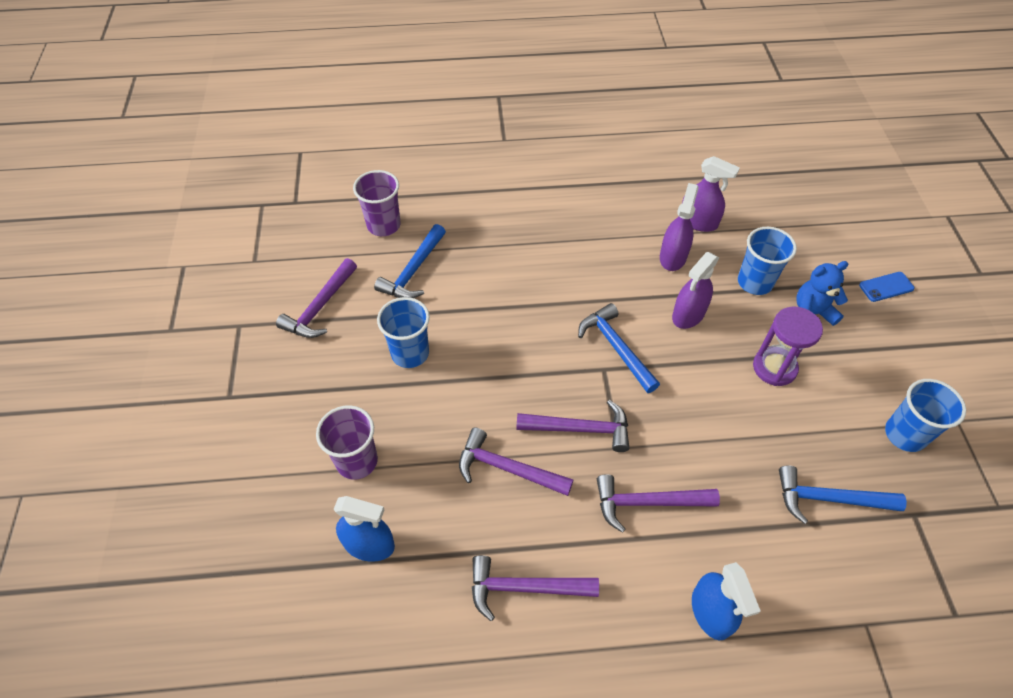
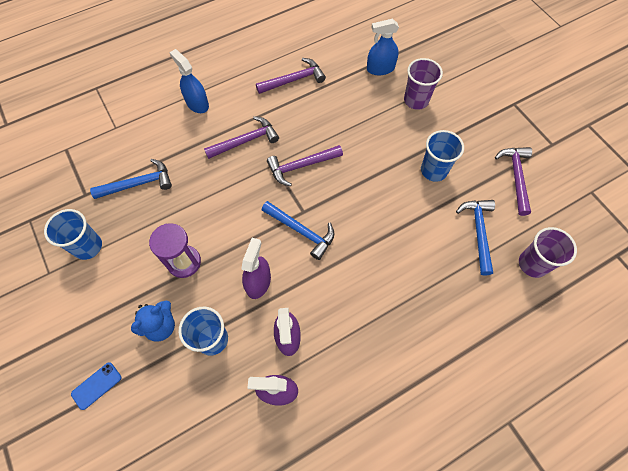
camera: 155 degrees right, 10 degrees up
purple hammer [459,427,573,496] -> none

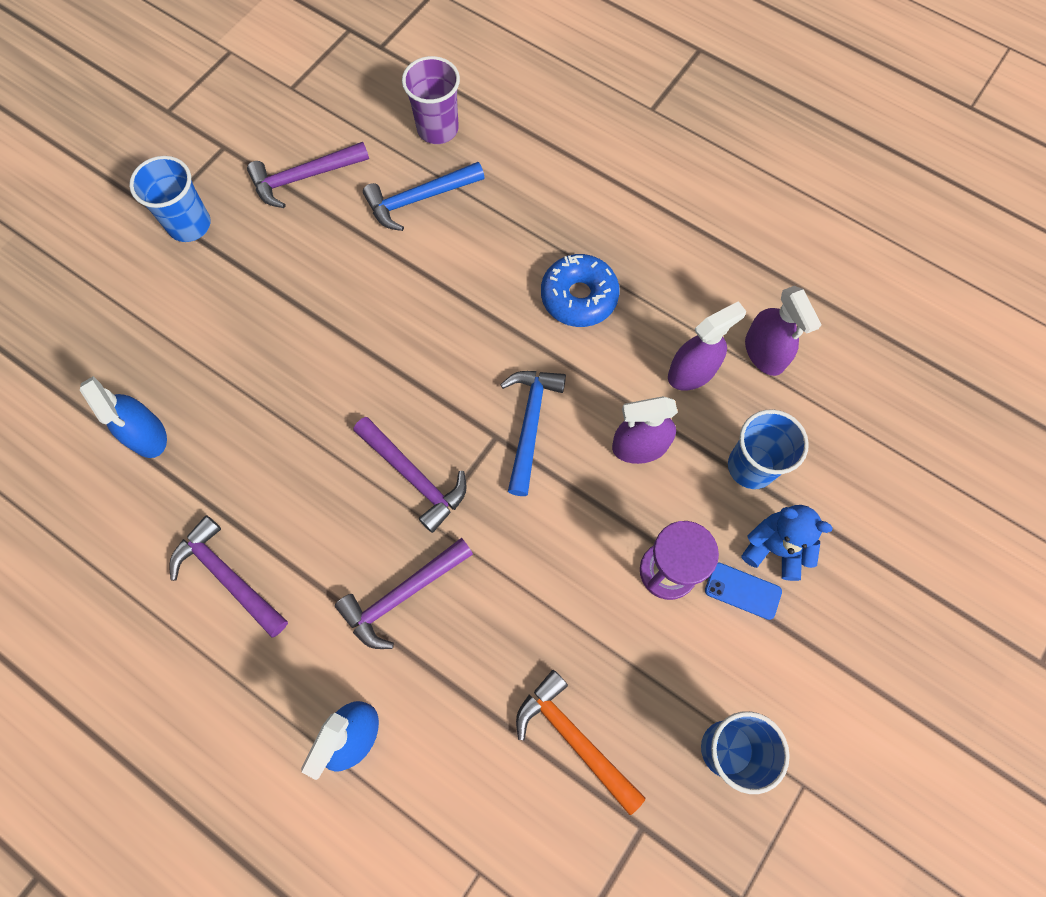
camera: 115 degrees left, 5 degrees up
blue phone [71,362,121,410] -> blue phone moved to [705,562,782,620]
blue hammer [90,159,172,199] -> orange hammer [516,670,646,815]
purple hammer [204,116,279,159] -> purple hammer turned 75 degrees counterclockwise [335,538,473,649]
purple cup [404,58,443,110] -> none
blue cup [421,130,464,182] -> blue cup moved to [129,156,211,242]
none -> blue donut [541,254,620,327]

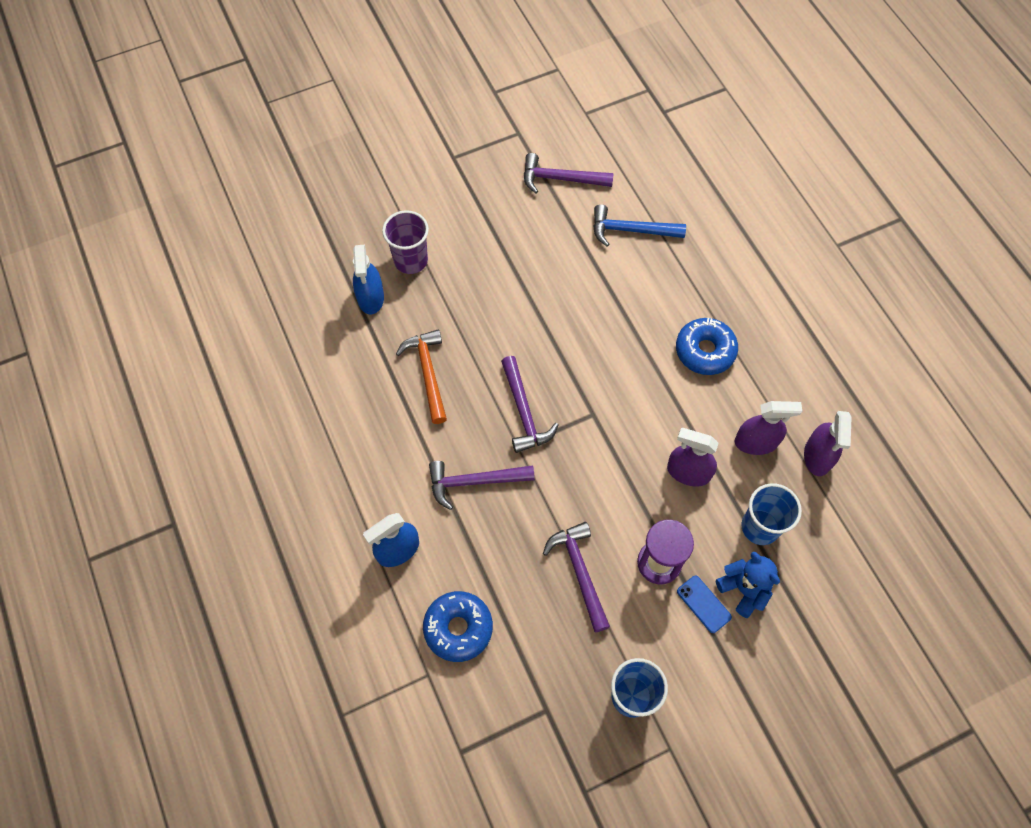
camera: 30 degrees right, 5 degrees down
blue cup [129,156,211,242] -> none
purple hammer [169,515,288,637] -> purple hammer moved to [543,522,610,632]
purple cup [402,56,460,144] -> purple cup moved to [382,210,429,274]
blue hammer [500,371,566,496] -> none
orange hammer [516,670,646,815] -> orange hammer moved to [396,329,447,424]
none -> blue donut [423,591,493,662]

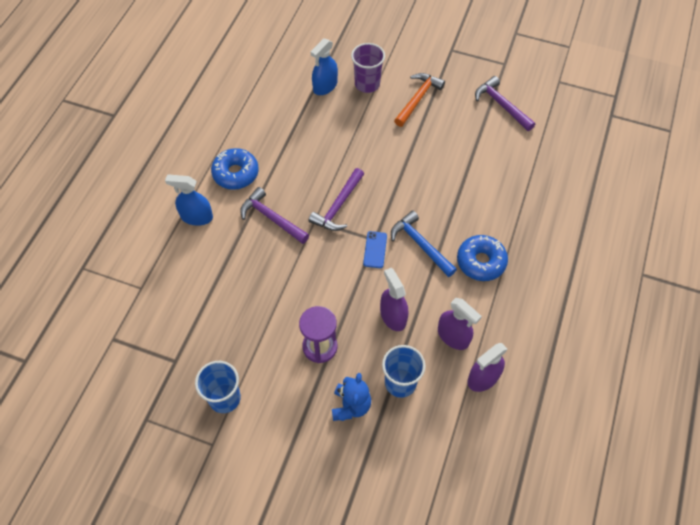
camera: 45 degrees right, 5 degrees down
orange hammer [396,329,447,424] -> orange hammer moved to [394,73,445,127]
blue donut [423,591,493,662] -> blue donut moved to [211,148,259,190]
purple hammer [543,522,610,632] -> none
blue hammer [593,204,686,247] -> blue hammer moved to [391,211,457,277]
blue phone [677,576,732,633] -> blue phone moved to [363,231,387,268]

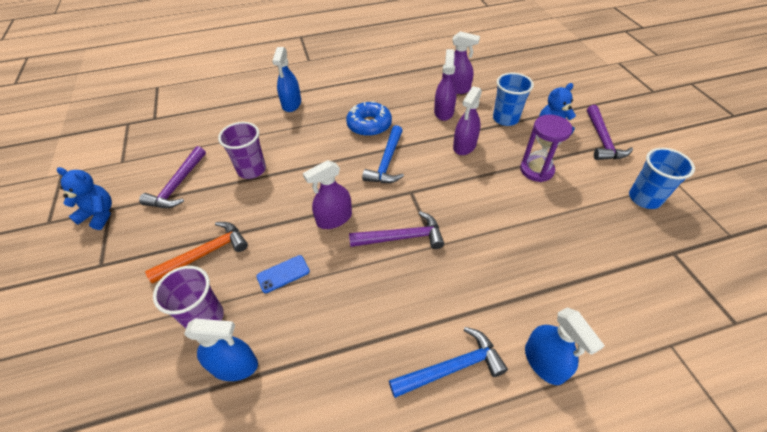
camera: 125 degrees left, 10 degrees down
blue donut [211,148,259,190] -> blue hammer [389,327,508,398]
purple hammer [240,187,309,244] -> purple hammer moved to [587,105,633,160]
blue phone [363,231,387,268] -> blue phone moved to [256,255,310,293]
orange hammer [394,73,445,127] -> orange hammer turned 150 degrees clockwise [145,222,248,284]
none -> blue teddy bear [57,167,112,230]
none -> purple cup [218,122,266,179]
none -> blue spray bottle [272,47,301,112]
none -> purple spray bottle [303,160,352,229]

